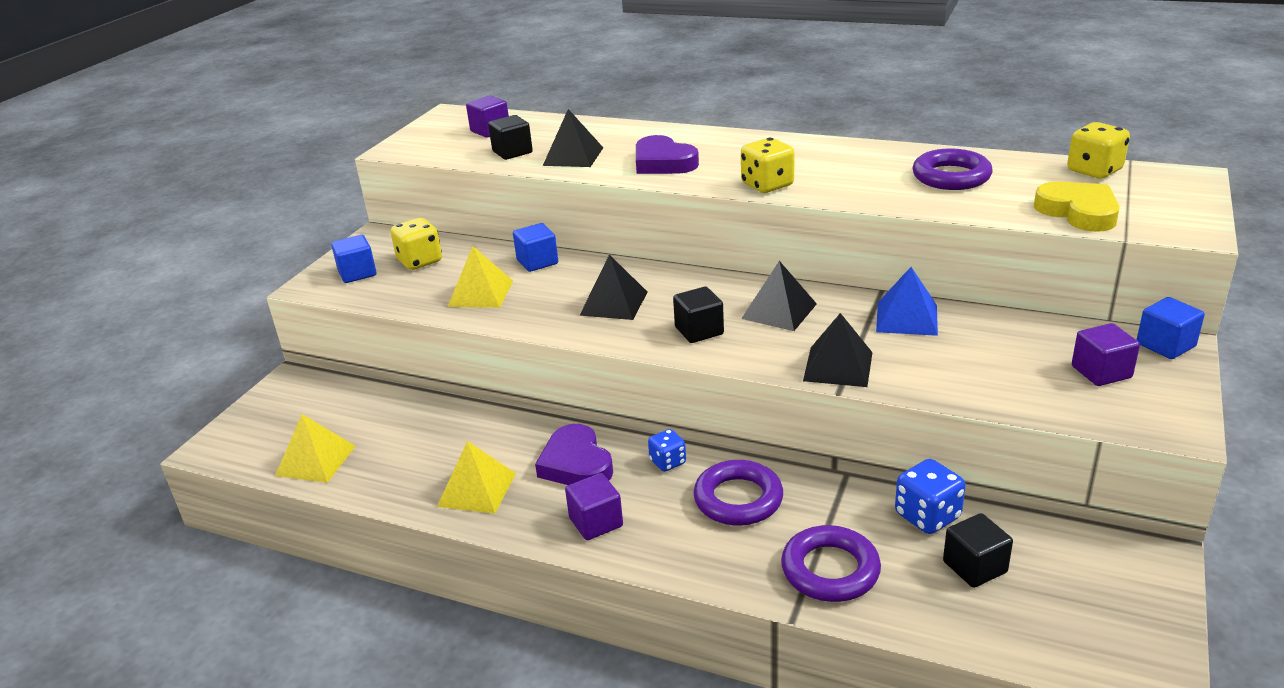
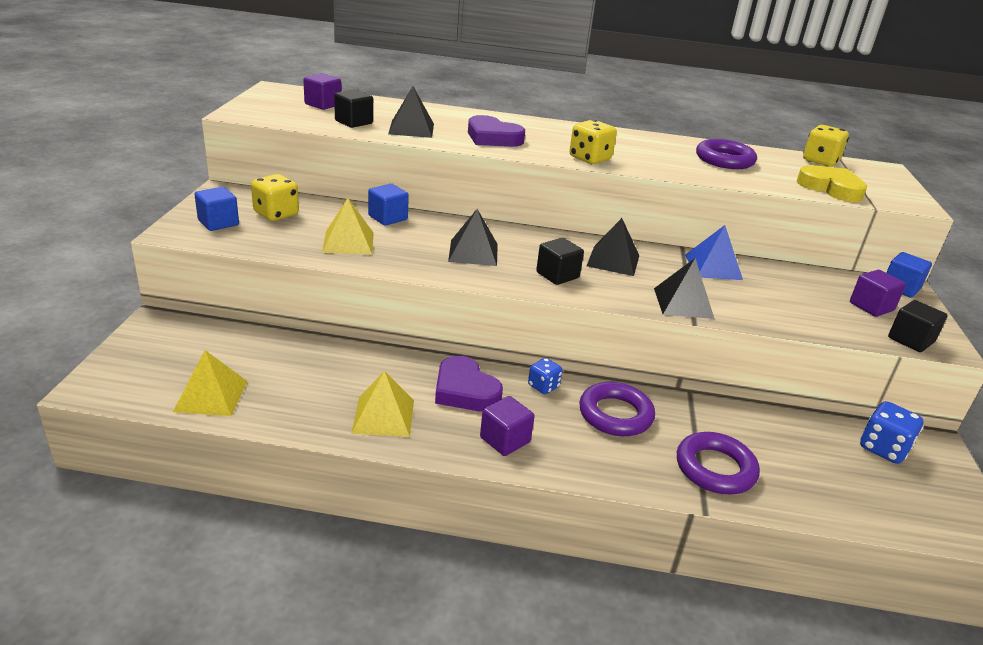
camera: 20 degrees left, 0 degrees up
blue dice [895,459,966,534] -> blue dice moved to [860,401,924,464]
black cube [943,513,1013,588] -> black cube moved to [888,300,948,352]

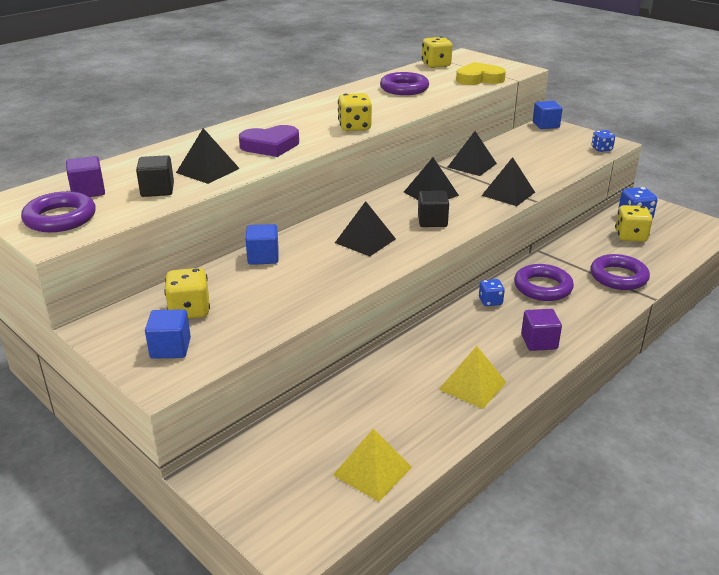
camera: 50 degrees left, 0 degrees up
yellow pyramid [322,198,374,255] -> none
purple heart [435,356,503,411] -> none
blue pyramid [685,225,743,280] -> black pyramid [447,131,497,176]
purple cube [850,270,906,317] -> none
black cube [888,300,948,352] -> blue dice [591,130,615,152]
none -> purple ring [21,191,96,232]
none -> yellow dice [615,205,652,242]

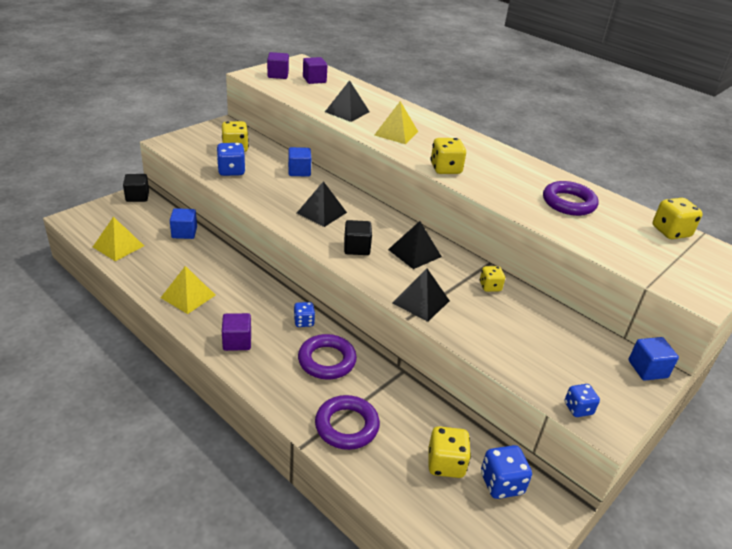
camera: 85 degrees right, 5 degrees up
purple ring [21,191,96,232] -> purple cube [267,52,289,79]
black cube [136,155,174,197] -> black cube moved to [123,174,149,202]
blue cube [145,309,191,359] -> blue cube moved to [170,208,197,239]
purple heart [239,125,299,157] -> yellow pyramid [374,101,418,144]
black pyramid [447,131,497,176] -> yellow dice [480,266,505,292]
yellow heart [456,62,506,85] -> none
none -> blue dice [216,143,246,176]

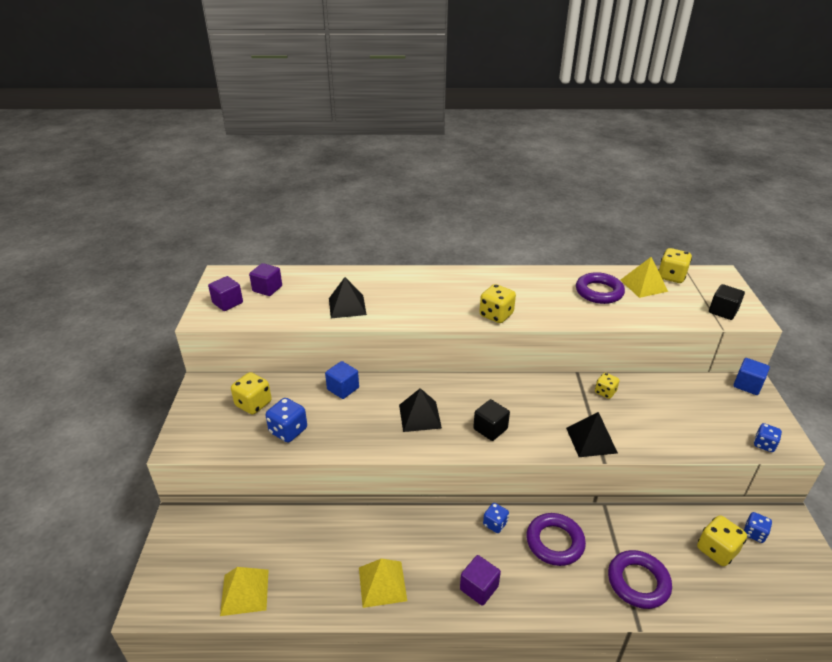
camera: 40 degrees left, 0 degrees up
black cube [123,174,149,202] -> black cube moved to [709,284,745,320]
blue cube [170,208,197,239] -> none
yellow pyramid [374,101,418,144] -> yellow pyramid moved to [620,257,668,298]
black pyramid [388,221,442,269] -> none
blue dice [481,445,532,499] -> blue dice [744,512,772,543], size x0.64

